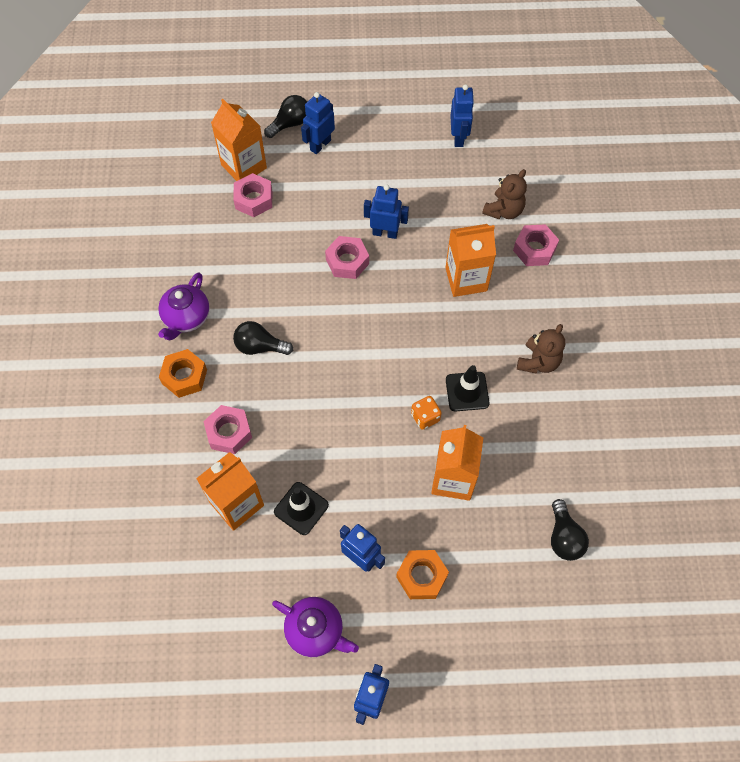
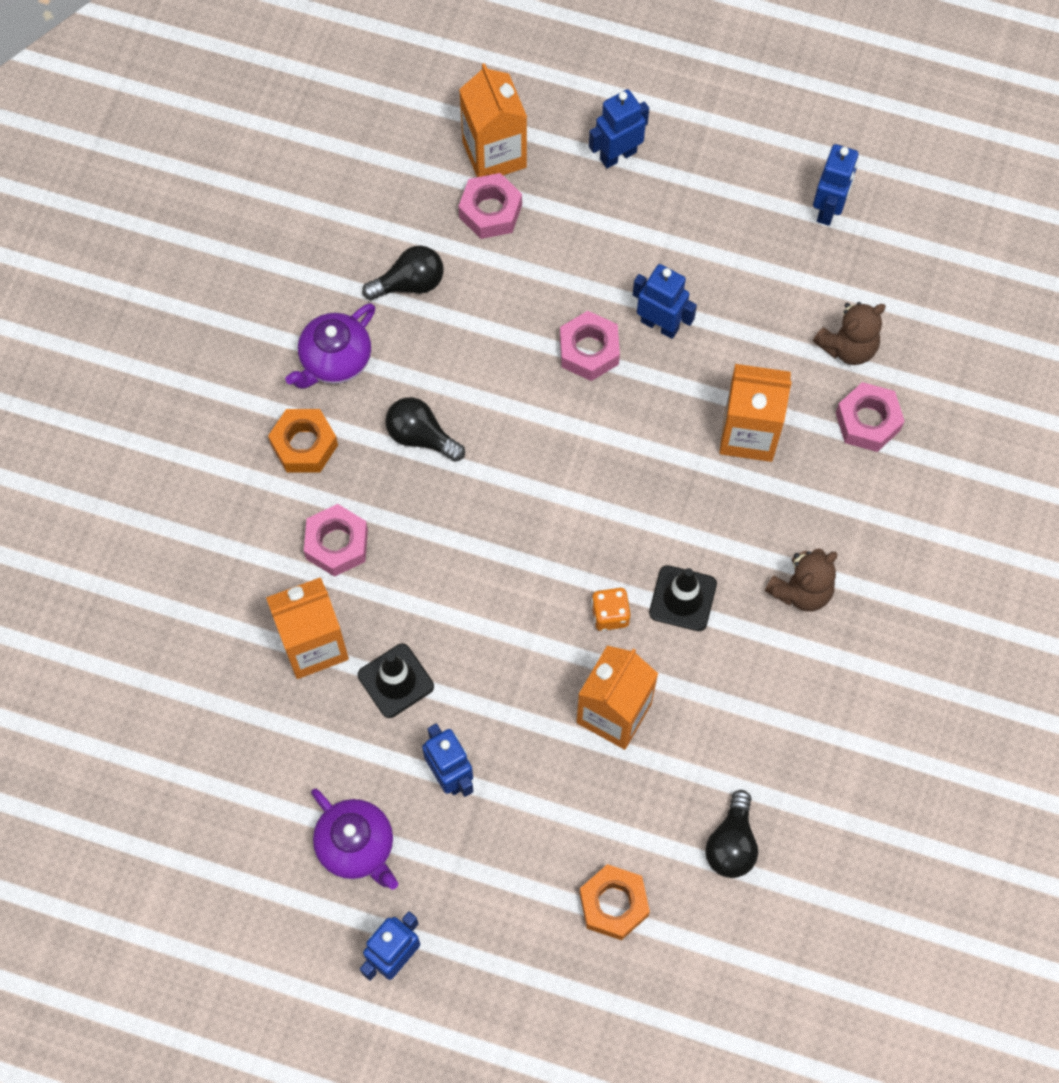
camera: 20 degrees right, 5 degrees up
black light bulb [264,95,307,138] -> black light bulb moved to [362,245,443,300]
orange nut [396,550,449,599] -> orange nut moved to [579,864,650,940]

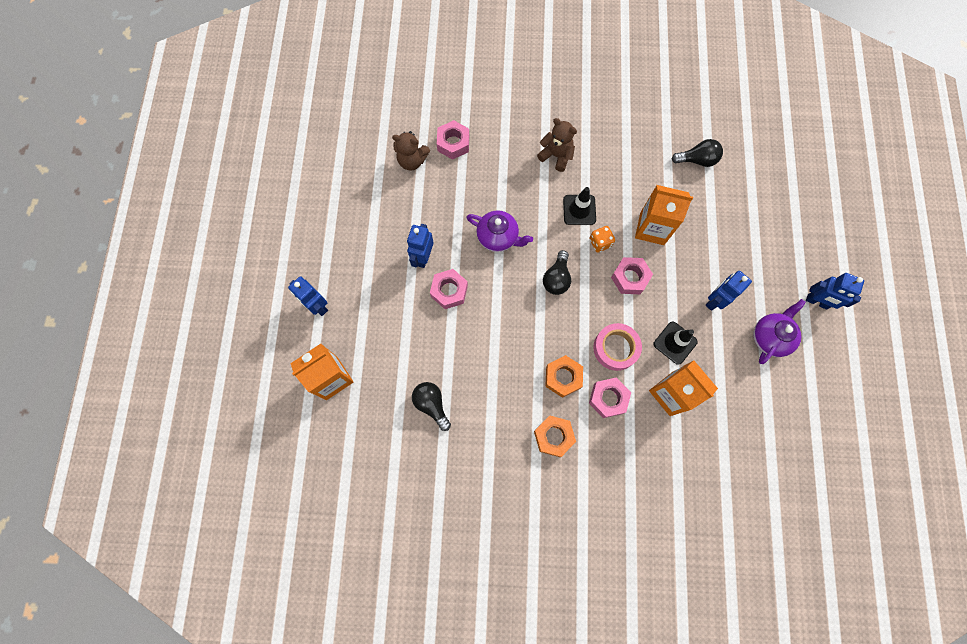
camera: 105 degrees left, 5 degrees up
purple teapot [285,303,375,389] -> purple teapot moved to [467,210,533,252]
black light bulb [385,397,465,462] -> black light bulb moved to [543,250,571,295]
pink nut [458,173,522,239] -> pink nut moved to [611,257,653,294]
orange nut [579,864,650,940] -> orange nut moved to [545,355,583,398]
orange carton [719,364,792,462] -> none
blue robot [813,144,859,226] -> none
brown teddy bear [813,302,886,365] -> brown teddy bear turned 150 degrees clockwise [392,131,430,171]
none -> pink tape [593,323,642,371]

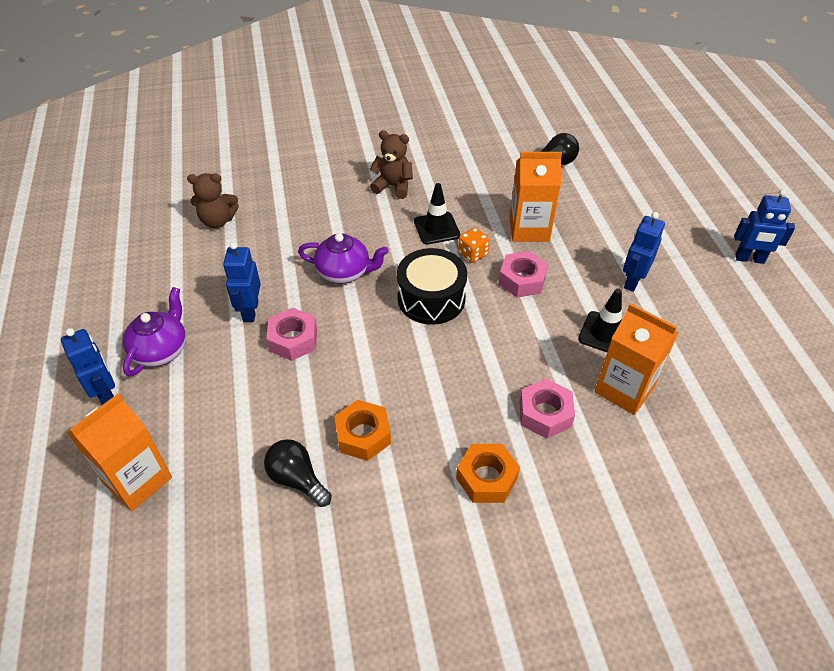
camera: 15 degrees left, 25 degrees down
blue robot [288,276,328,316] -> blue robot turned 150 degrees counterclockwise [61,328,115,405]
pink nut [437,120,469,160] -> none
black light bulb [543,250,571,295] -> black drum [397,248,467,325]
orange nut [545,355,583,398] -> orange nut moved to [334,400,391,461]
pink tape [593,323,642,371] -> none
purple teapot [753,299,806,364] -> purple teapot moved to [123,287,186,377]

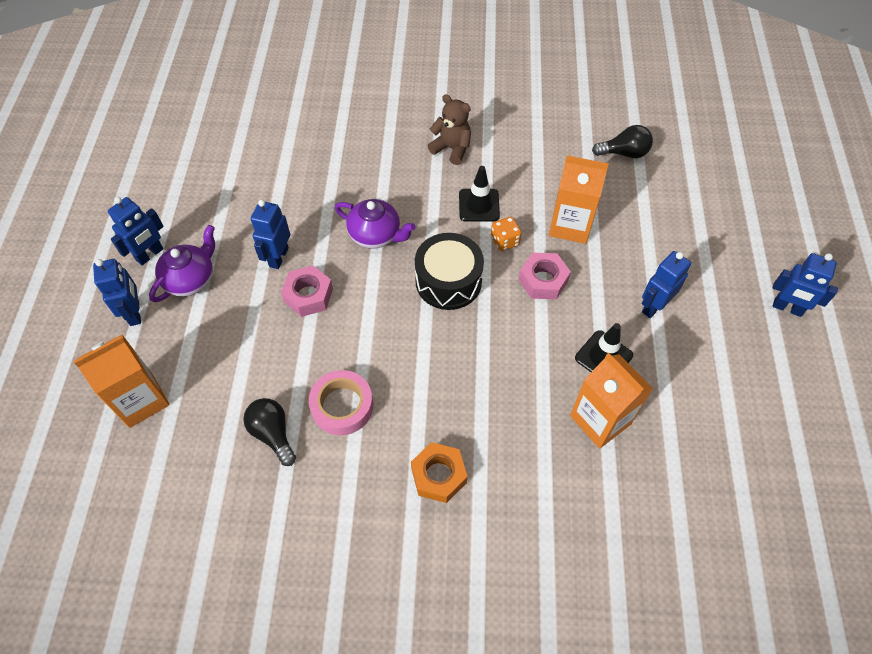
camera: 15 degrees right, 10 degrees up
brown teddy bear [187,173,239,228] -> none
orange nut [334,400,391,461] -> pink tape [309,370,373,435]
pink nut [519,379,575,439] -> none
none -> blue robot [108,197,164,265]

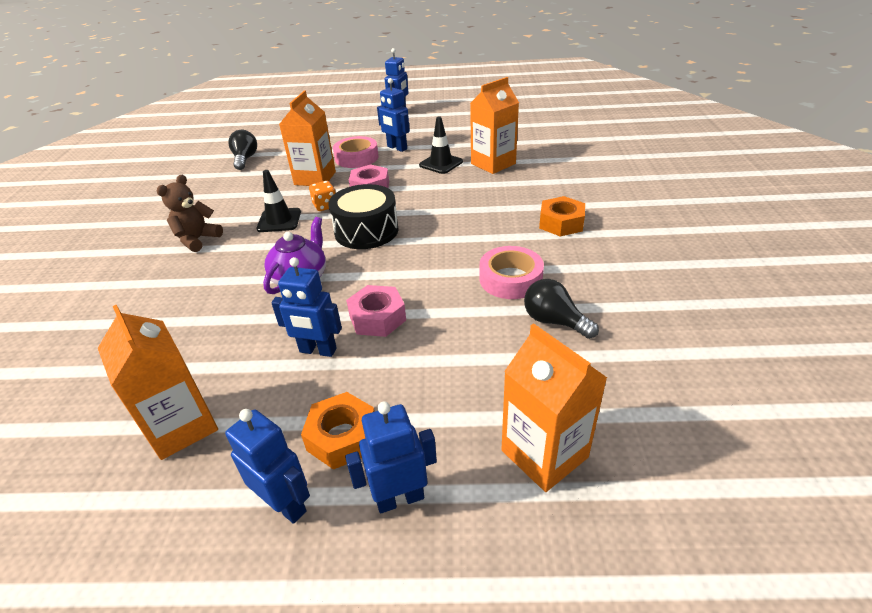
camera: 90 degrees left, 20 degrees down
purple teapot [149,225,215,303] -> orange nut [301,392,375,470]
black light bulb [243,398,296,466] -> black light bulb turned 75 degrees clockwise [524,279,599,339]
none -> orange carton [98,305,218,460]
none -> pink tape [333,136,379,168]

